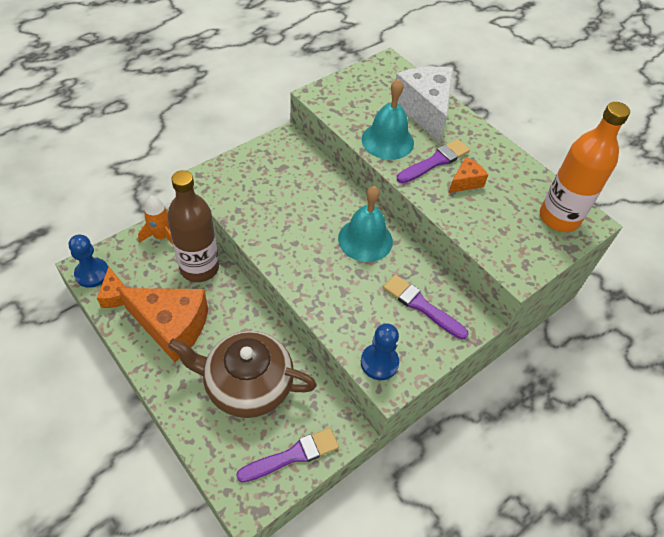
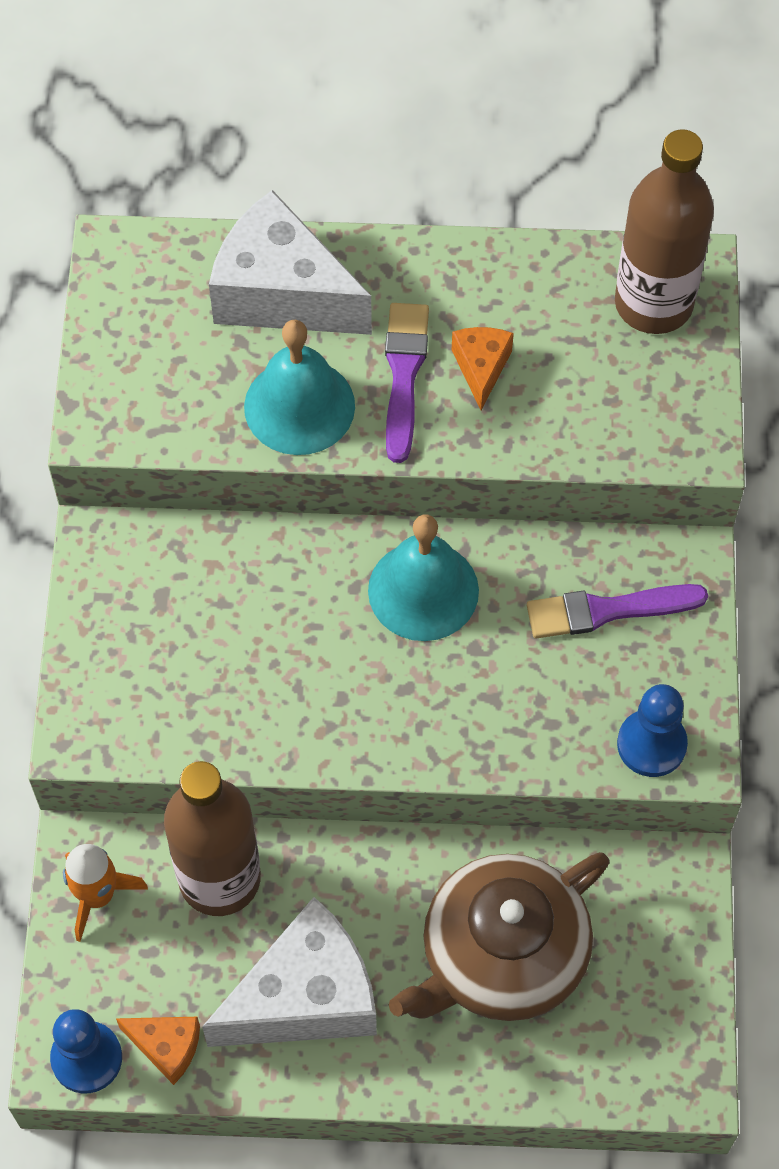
camera: 45 degrees left, 10 degrees up
orange cheese [118,288,208,362] -> white cheese [202,897,377,1047]
purple brush [236,428,339,482] -> none
orange bottle [540,102,630,232] -> brown bottle [615,129,714,334]

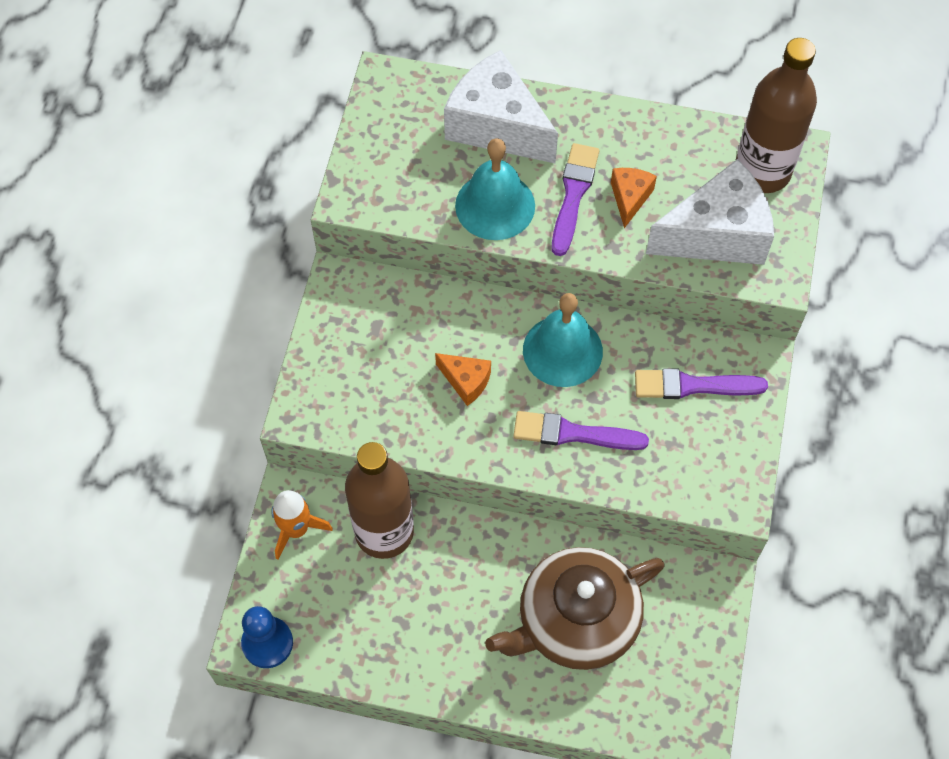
camera: 10 degrees right, 0 degrees up
orange cheese [116,1017,200,1085] -> orange cheese moved to [435,353,491,406]
white cheese [202,897,377,1047] -> white cheese moved to [646,159,774,265]
blue pawn [617,684,688,777] -> none
none -> purple brush [513,411,649,450]

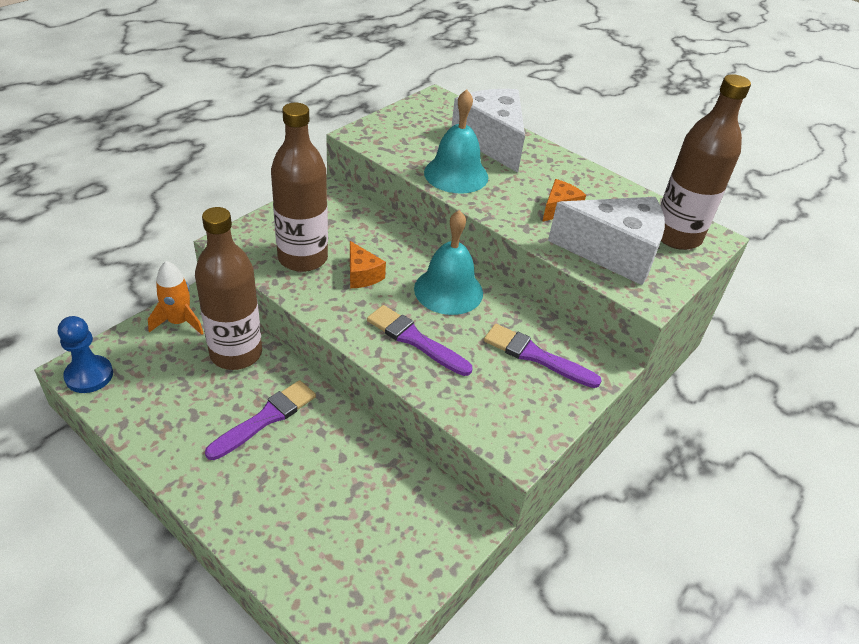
camera: 25 degrees right, 20 degrees down
brown teapot [485,547,665,670] -> none
purple brush [552,143,599,256] -> purple brush moved to [205,380,316,460]
none -> brown bottle [271,103,328,272]

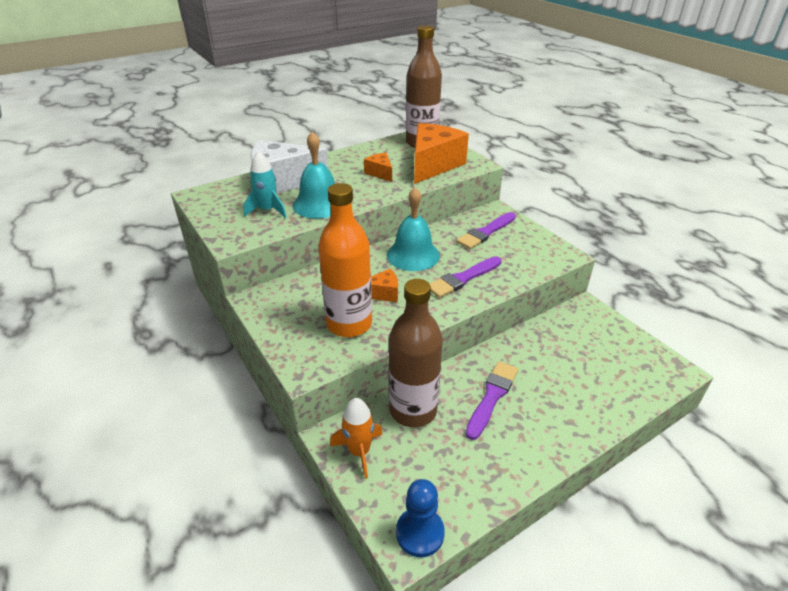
camera: 70 degrees left, 5 degrees down
purple brush [205,380,316,460] -> purple brush turned 60 degrees clockwise [465,361,518,440]
brown bottle [271,103,328,272] -> orange bottle [318,183,372,337]
white cheese [548,197,665,285] -> orange cheese [414,123,469,184]
none -> turquoise rocket [244,151,287,218]

